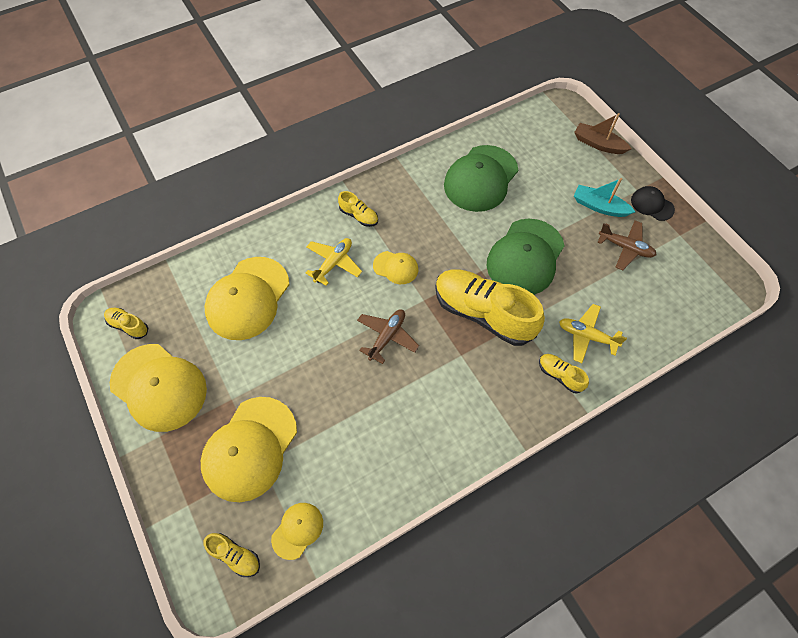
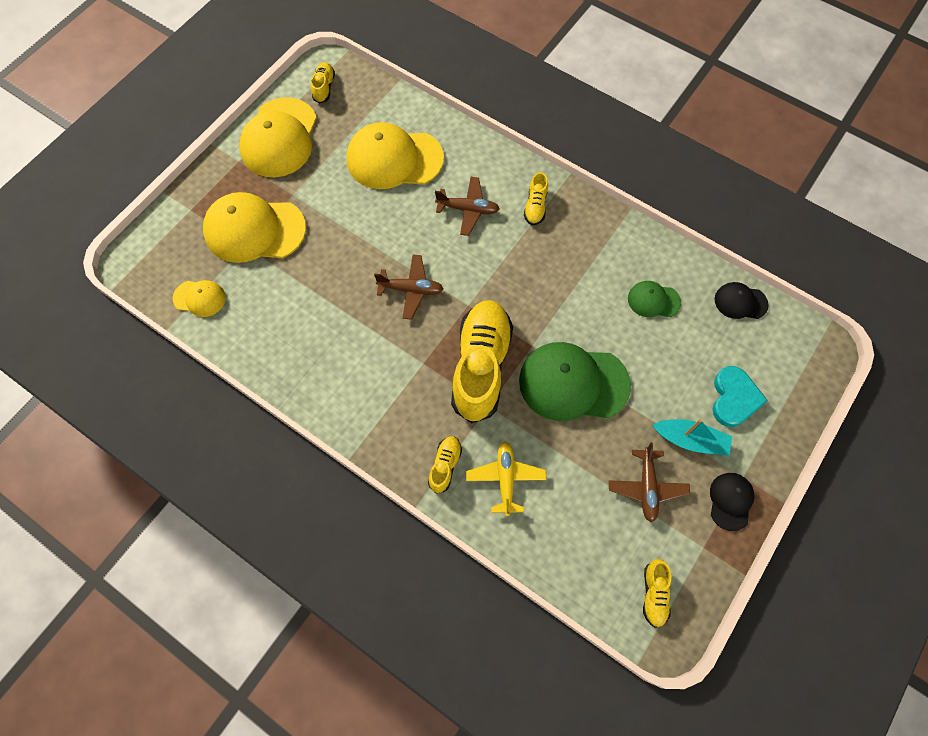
camera: 65 degrees right, 5 degrees up
yellow shoe [204,533,260,577] -> yellow shoe moved to [643,559,671,628]
yellow plane [306,238,362,286] -> brown plane [435,177,500,236]
yellow cap [373,251,418,284] -> none
green cap [444,145,518,212] -> green cap [628,281,681,317], size x0.50
brown boat [574,113,632,154] -> none
turquoise boat [574,178,635,217] -> turquoise boat turned 105 degrees clockwise [652,419,732,456]
none -> turquoise heart [713,366,768,427]
none -> black cap [715,282,769,319]

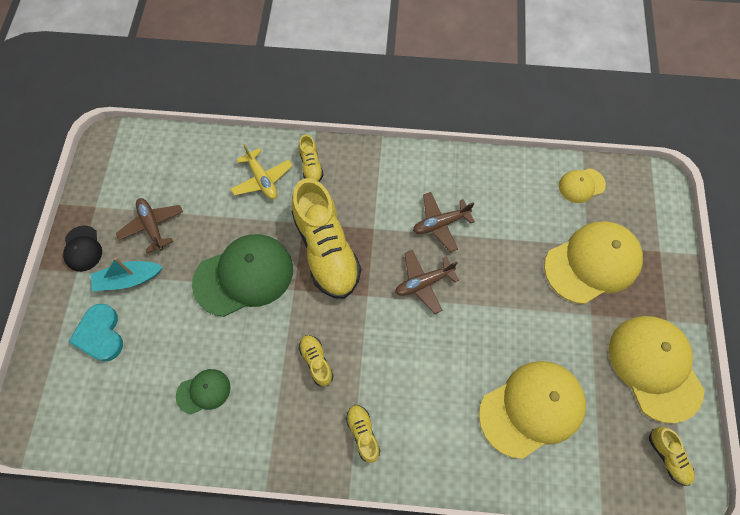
camera: 150 degrees right, 0 degrees up
brown plane [435,177,500,236] -> brown plane moved to [413,192,475,252]
yellow shoe [643,559,671,628] -> yellow shoe moved to [299,335,334,386]
black cap [715,282,769,319] -> none

